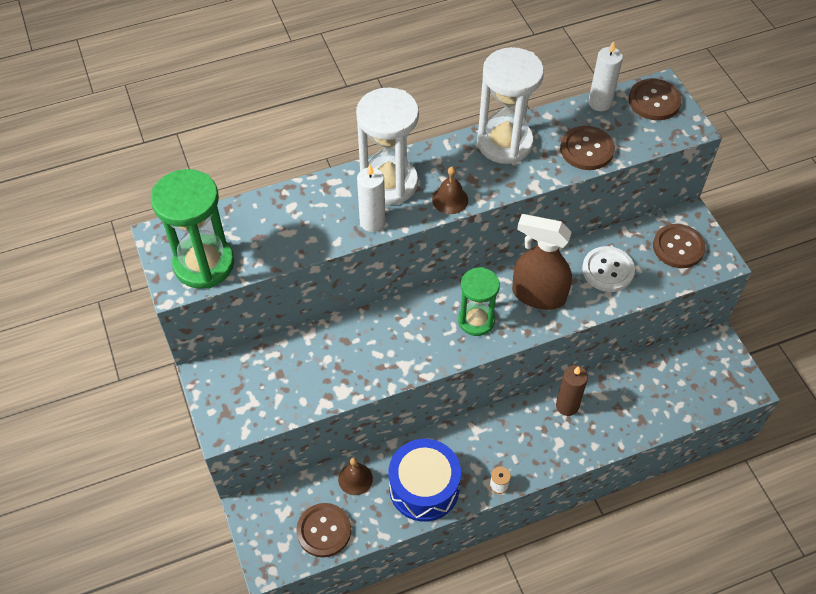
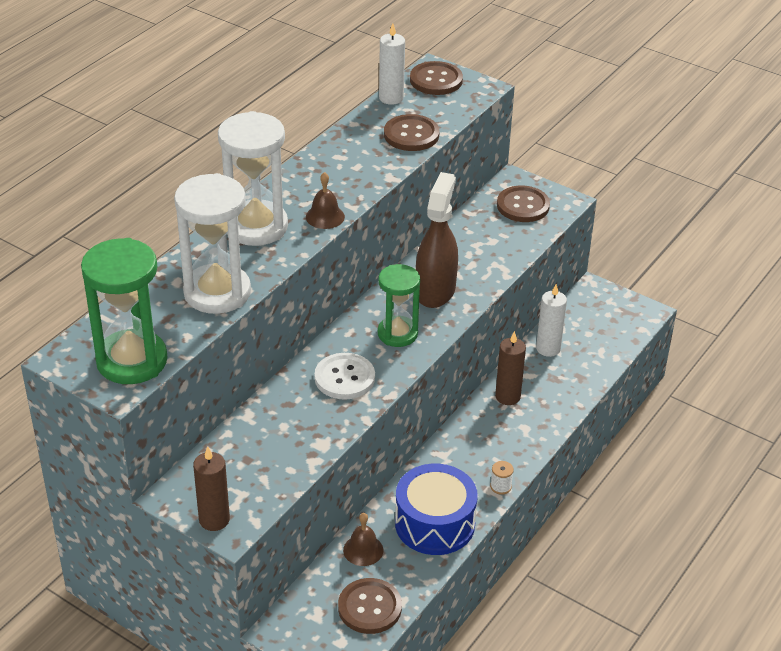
camera: 35 degrees left, 15 degrees down
white candle [357,164,386,232] -> white candle moved to [536,284,567,357]
white hourglass [477,47,544,164] -> white hourglass moved to [174,173,251,314]
brown spray bottle [512,214,572,310] -> brown spray bottle turned 120 degrees clockwise [416,172,458,308]
white button [582,246,635,292] -> white button moved to [315,353,375,400]
none -> brown candle [193,446,230,531]

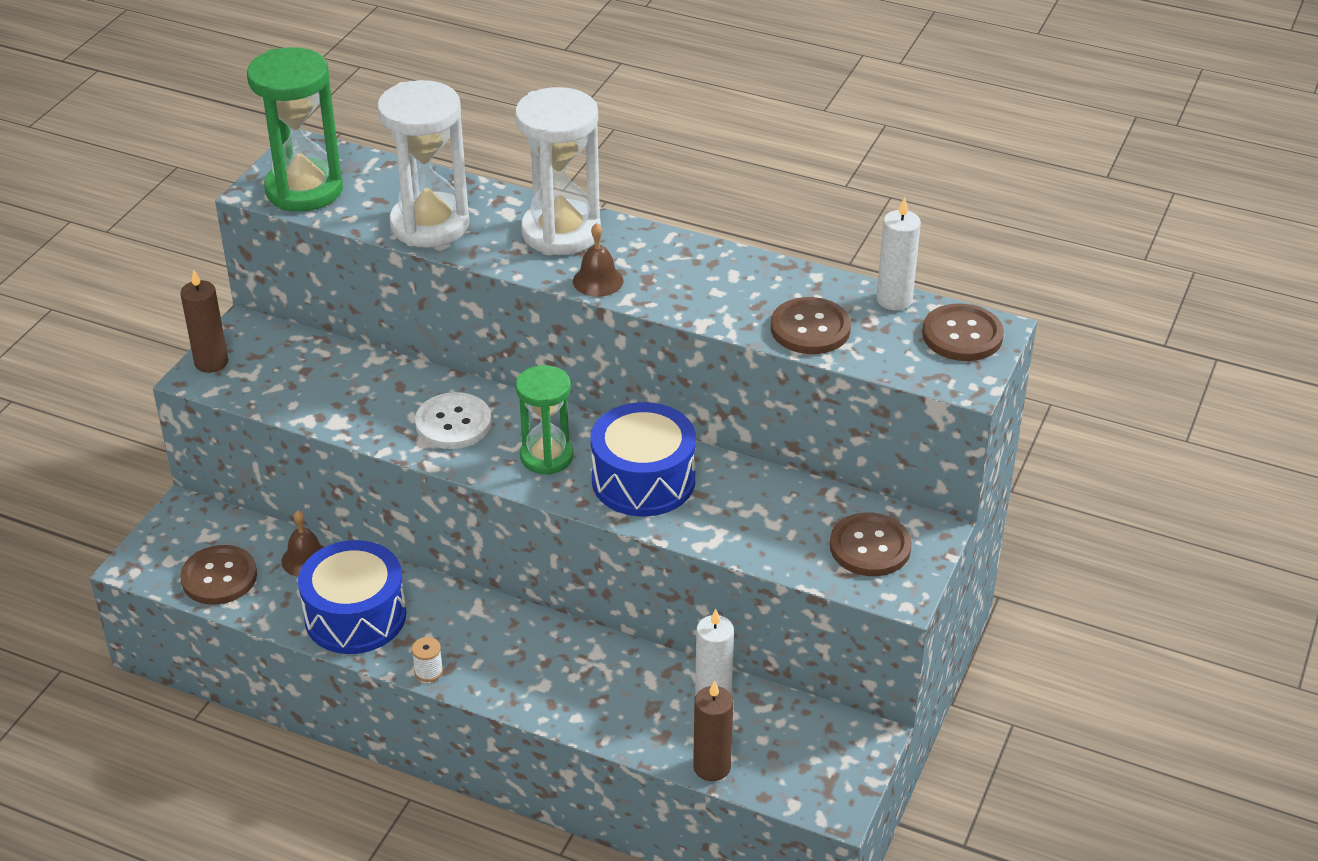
camera: 80 degrees right, 0 degrees up
brown spray bottle [416,172,458,308] -> blue drum [590,402,696,516]
brown candle [495,331,526,405] -> brown candle moved to [693,680,733,781]

